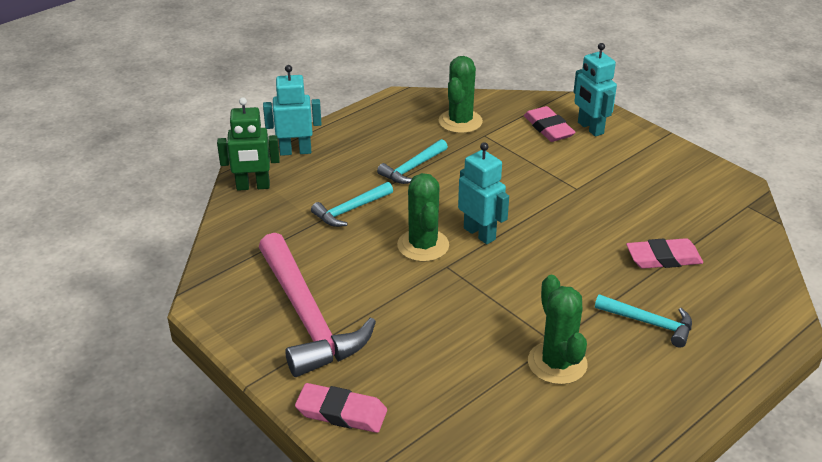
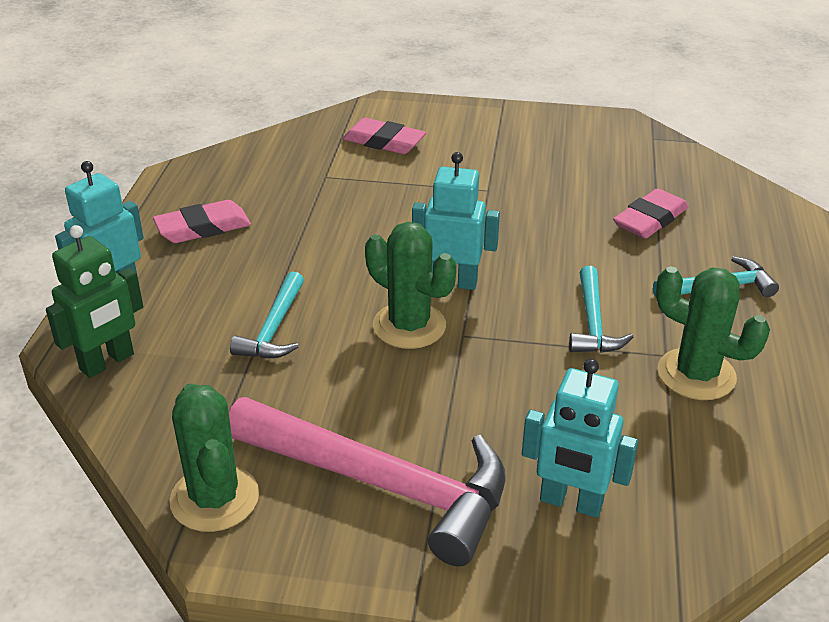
camera: 40 degrees left, 0 degrees up
pink eraser [295,383,387,433] -> pink eraser moved to [153,200,251,243]
turquoise hammer [377,139,448,184] -> turquoise hammer moved to [569,266,633,353]
green cactus [439,56,483,133] -> green cactus moved to [169,383,259,532]
turquoise robot [573,43,617,136] -> turquoise robot moved to [522,359,638,518]

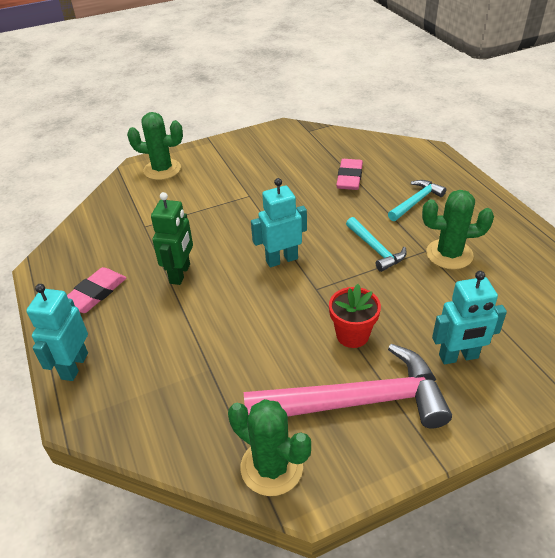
camera: 30 degrees left, 5 degrees up
green robot [46,225,143,378] -> green robot moved to [151,192,193,285]
turquoise hammer [230,271,304,359] -> none
pink eraser [342,118,426,154] -> none
green cactus [365,222,457,349] -> green cactus moved to [127,112,183,180]
none -> red flower pot [329,284,381,348]

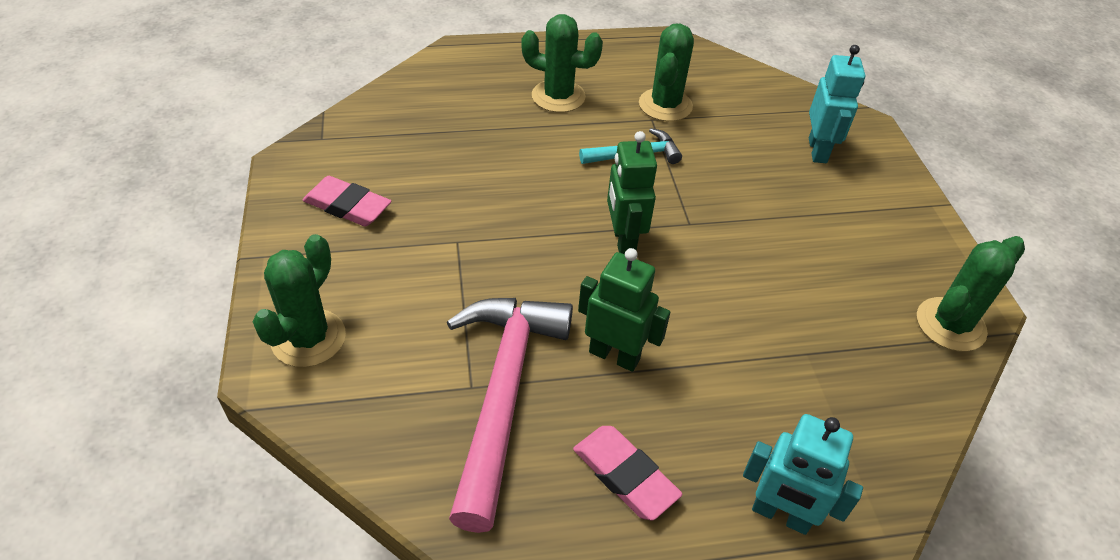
camera: 80 degrees left, 5 degrees up
pink hammer [244,344,452,429] -> pink hammer moved to [447,298,573,533]
turquoise robot [251,178,307,267] -> green robot [607,131,657,254]
red flower pot [329,284,381,348] -> none
pink eraser [336,159,363,190] -> pink eraser moved to [303,176,392,226]
turquoise hammer [388,180,446,221] -> green cactus [521,14,603,112]

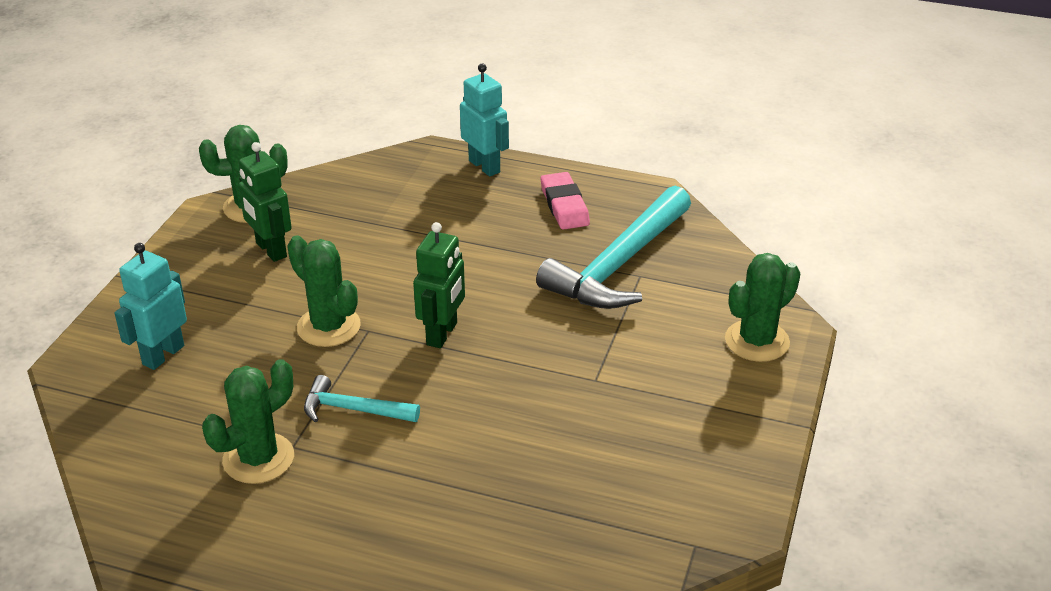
camera: 150 degrees left, 10 degrees down
pink eraser [303,176,392,226] -> none
pink hammer [447,298,573,533] -> turquoise hammer [536,185,691,309]
green cactus [521,14,603,112] -> green cactus moved to [287,235,361,347]
green robot [578,248,670,372] -> green robot moved to [238,142,292,262]

